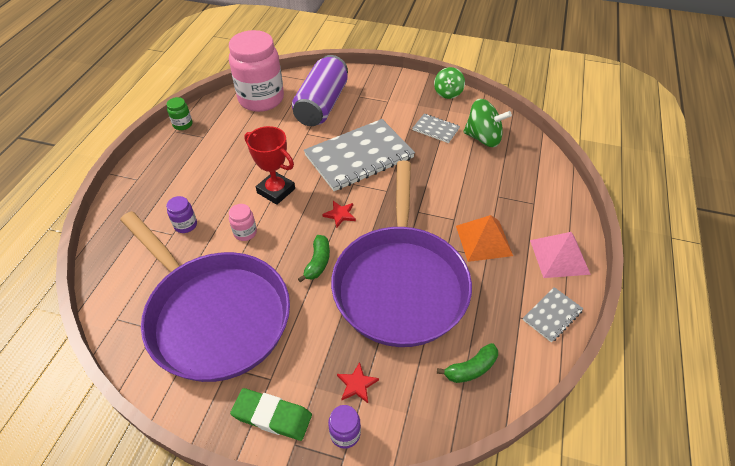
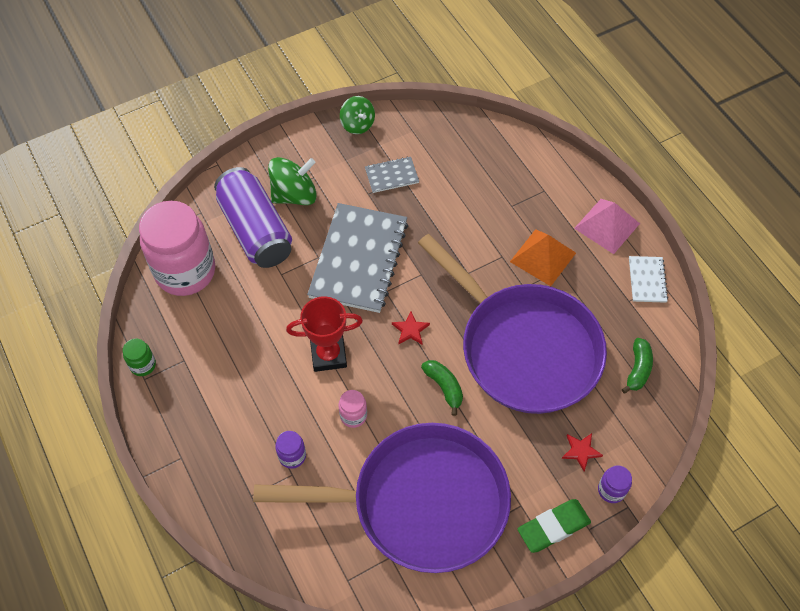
camera: 45 degrees left, 10 degrees up
green spinning top [463,99,512,147] -> green spinning top moved to [268,157,317,205]
grey notebook [523,287,584,343] -> white notebook [629,256,668,303]

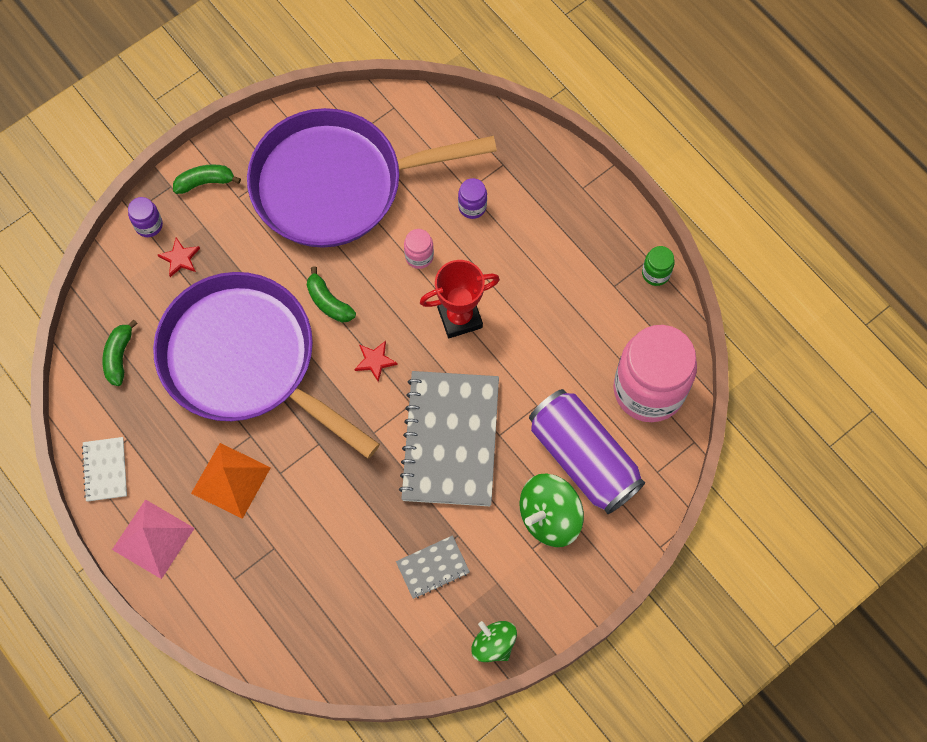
camera: 170 degrees right, 10 degrees up
green eraser [518,499,591,553] -> green banana [173,164,241,194]

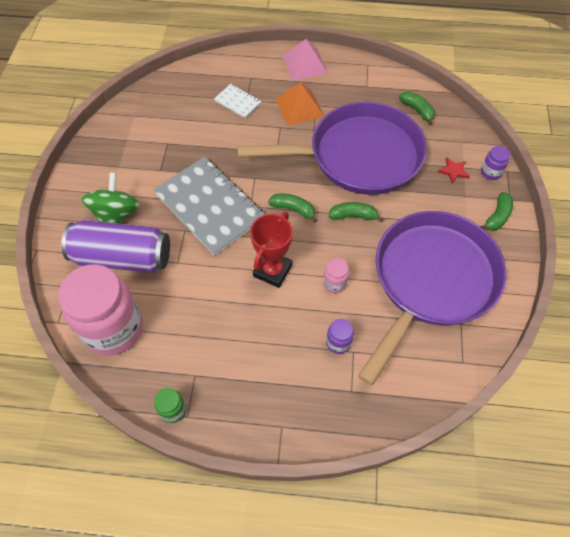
camera: 135 degrees right, 10 degrees down
white notebook [82,437,127,502] -> white notebook moved to [214,84,261,118]
red star [354,341,398,382] -> green banana [268,193,317,223]
grey notebook [396,535,470,599] -> none
green spinning top [471,621,517,662] -> none

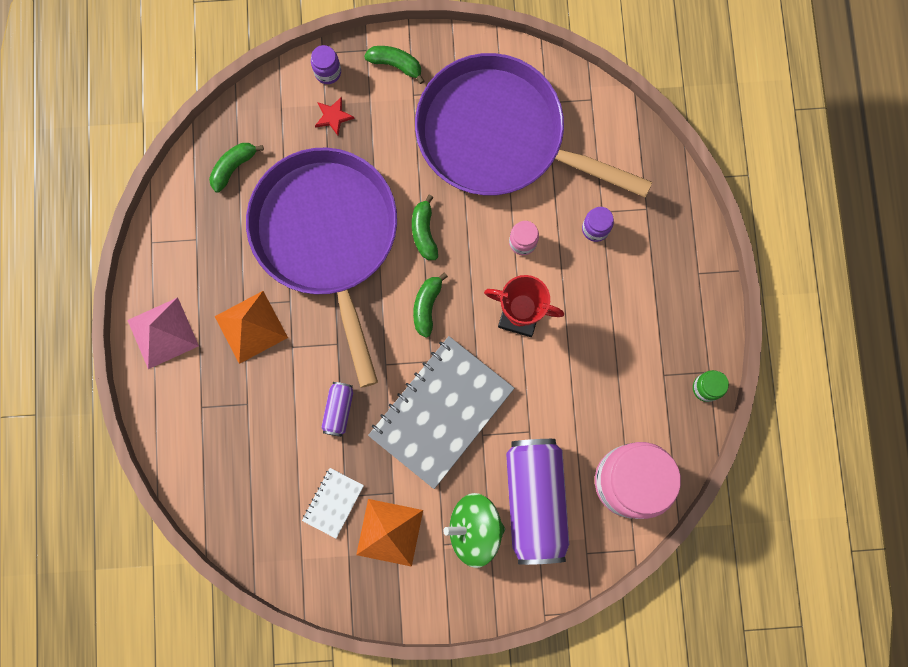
camera: 100 degrees left, 20 degrees up
white notebook [214,84,261,118] -> white notebook moved to [302,468,364,539]
none -> purple can [321,382,353,437]
none -> orange pyramid [356,499,423,567]

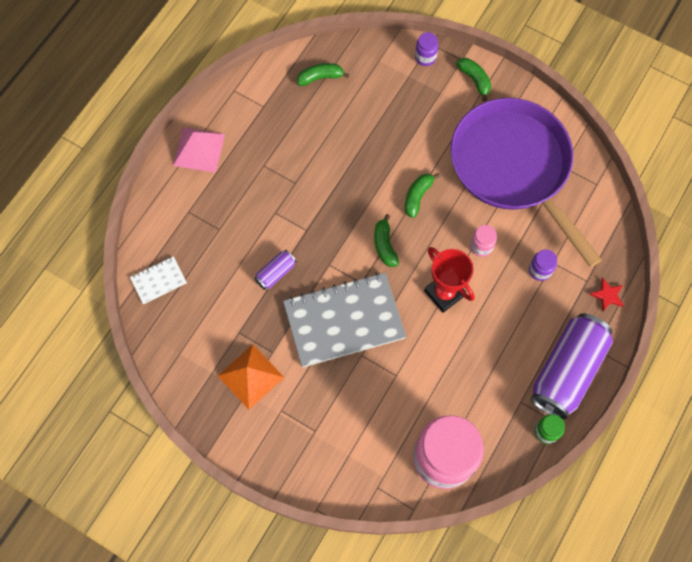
camera: 35 degrees right, 10 degrees down
orange pyramid [214,291,288,364] -> none
purple pan [246,148,397,388] -> none
white notebook [302,468,364,539] -> white notebook moved to [130,256,187,304]
red star [315,97,355,136] -> red star moved to [589,278,624,312]
green banana [413,273,448,338] -> green banana turned 60 degrees counterclockwise [374,214,399,267]
green spinning top [443,493,505,568] -> none
purple can [506,439,569,565] -> purple can moved to [531,313,613,420]

